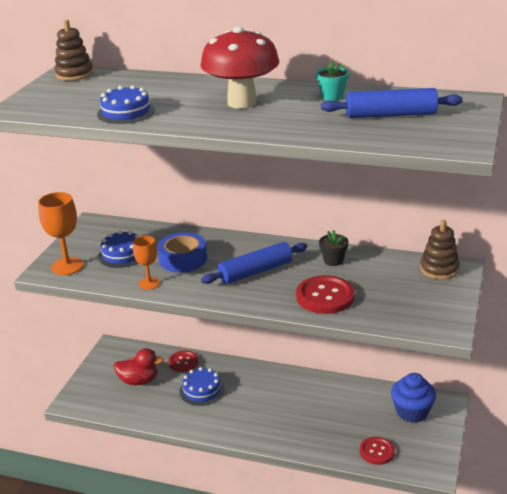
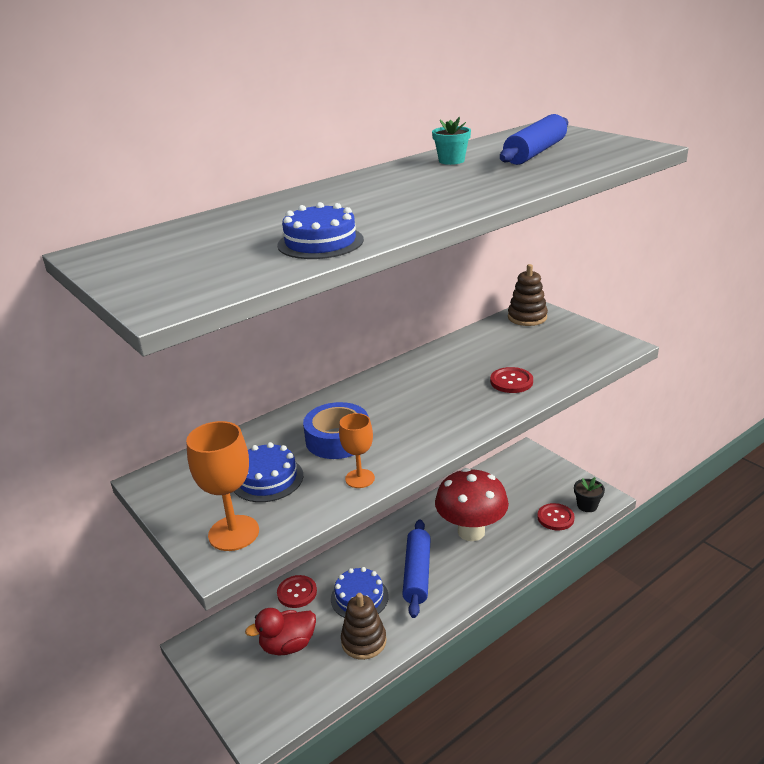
camera: 55 degrees left, 0 degrees up
brown stacking toy [54,20,93,81] -> brown stacking toy moved to [341,593,387,660]
red duck [114,348,164,385] -> red duck turned 150 degrees counterclockwise [245,608,316,655]
red mushroom [200,26,279,109] -> red mushroom moved to [435,468,509,541]
blue rolling pin [201,242,307,284] -> blue rolling pin moved to [402,519,431,618]
red button [296,275,355,314] -> red button [490,367,533,393], size x0.65
black flower pot [319,230,349,266] -> black flower pot moved to [574,477,605,512]
blue cupcake [391,373,436,423] -> none

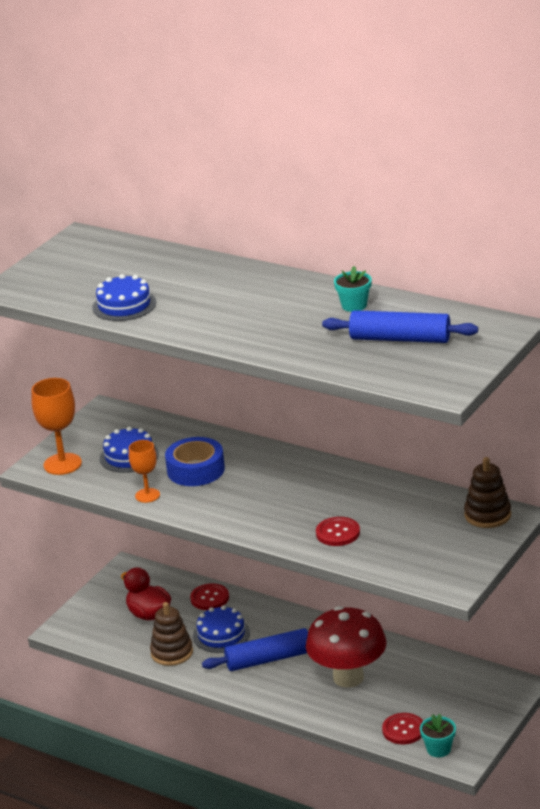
camera: 70 degrees right, 0 degrees up
black flower pot [574,477,605,512] -> turquoise flower pot [420,713,456,757]

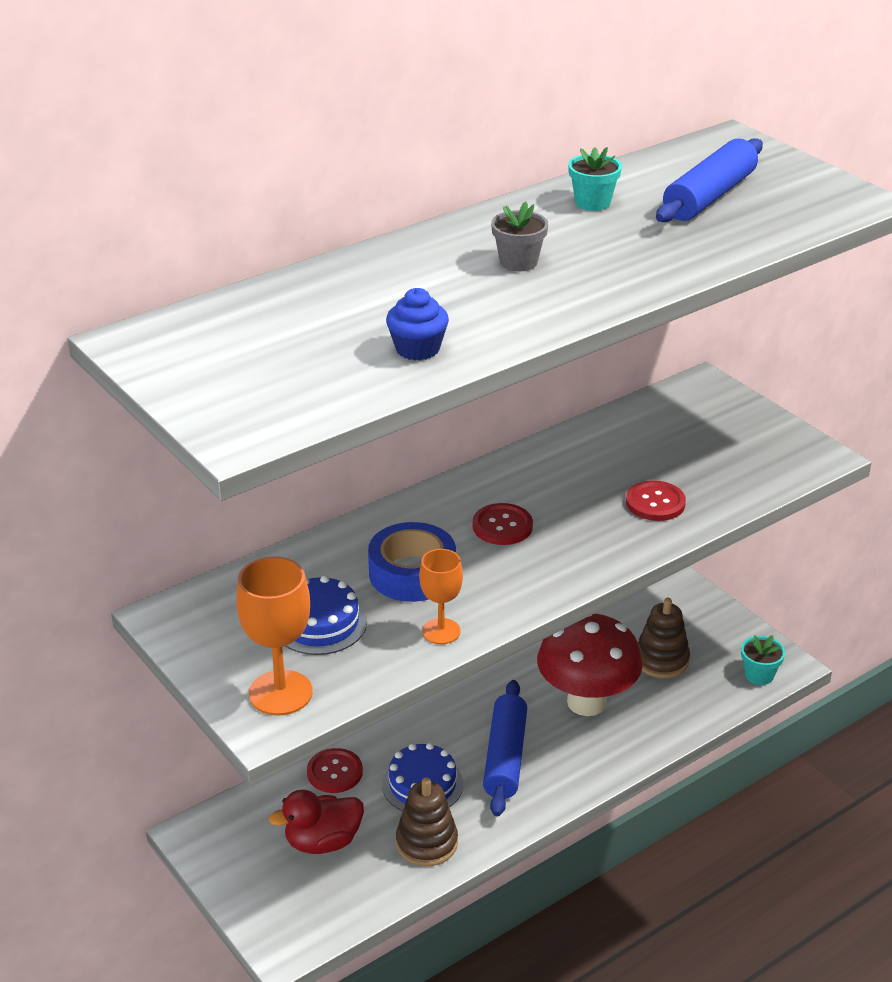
camera: 70 degrees left, 5 degrees up
blue cake [92,274,156,321] -> blue cupcake [386,288,449,360]
red button [382,713,423,744] -> red button moved to [473,503,533,545]
brown stacking toy [464,457,511,528] -> brown stacking toy moved to [638,598,690,678]
none -> grey flower pot [491,202,548,271]

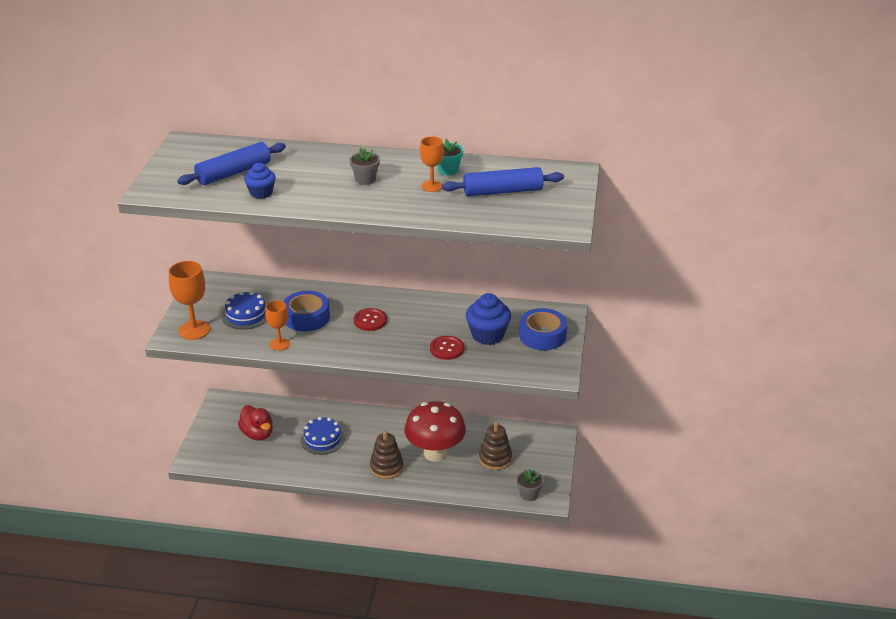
camera: 45 degrees right, 0 degrees up
red duck [269,790,364,854] -> red duck turned 150 degrees counterclockwise [238,405,273,440]
red button [307,748,363,793] -> none
brown stacking toy [396,777,458,867] -> brown stacking toy moved to [370,430,404,479]
blue rolling pin [483,680,527,817] -> blue rolling pin moved to [177,142,286,185]
turquoise flower pot [741,635,785,685] -> grey flower pot [517,469,544,501]
none -> orange goblet [420,136,444,192]
none -> blue cupcake [466,293,511,345]
none -> blue tape [519,308,567,350]

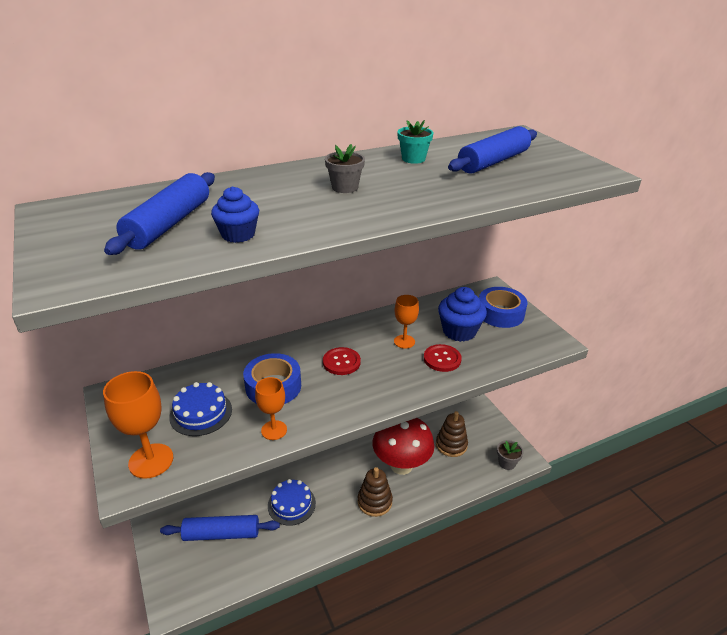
camera: 35 degrees left, 0 degrees up
red duck [238,405,273,440] -> blue rolling pin [160,515,280,541]
orange goblet [420,136,444,192] -> orange goblet moved to [394,295,419,349]

